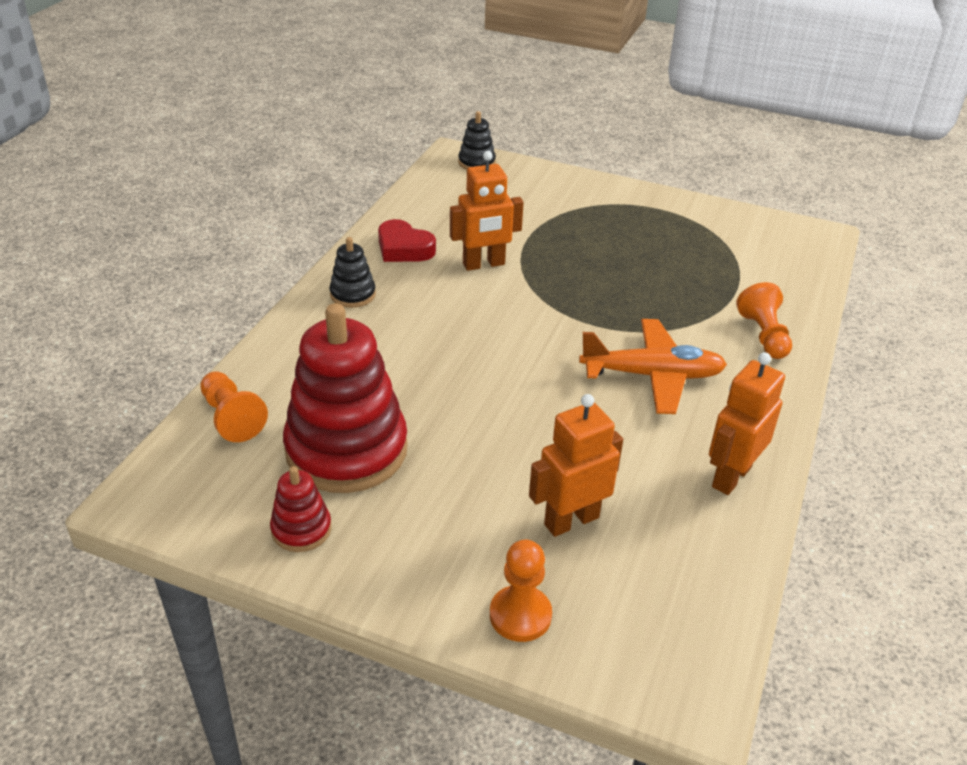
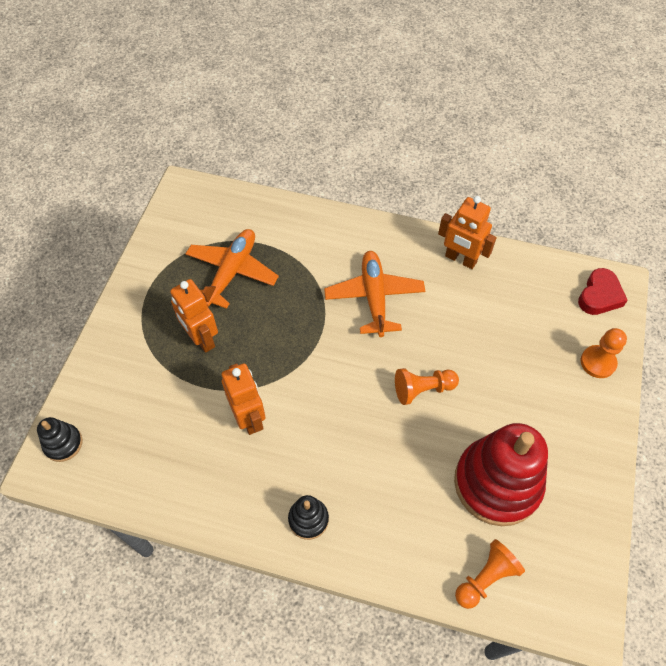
camera: 95 degrees left, 20 degrees up
red stacking toy [270,466,331,552] -> none
red heart [378,219,436,262] -> red heart moved to [578,268,628,315]
orange robot [529,394,623,537] -> orange robot moved to [170,279,218,353]
orange pawn [736,282,792,359] -> orange pawn moved to [395,368,459,405]
none -> orange plane [185,229,279,309]

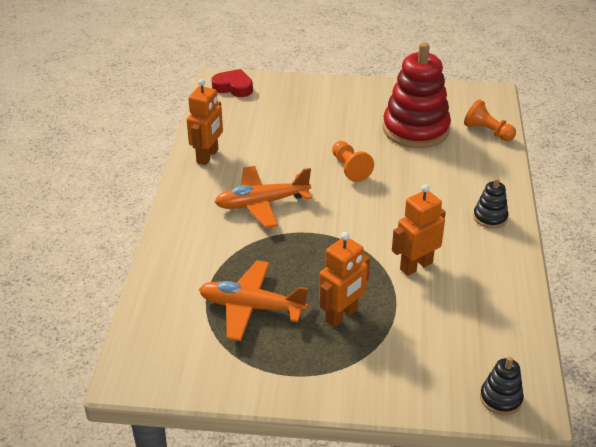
camera: 100 degrees left, 20 degrees down
orange pawn [581,328,627,378] -> none

